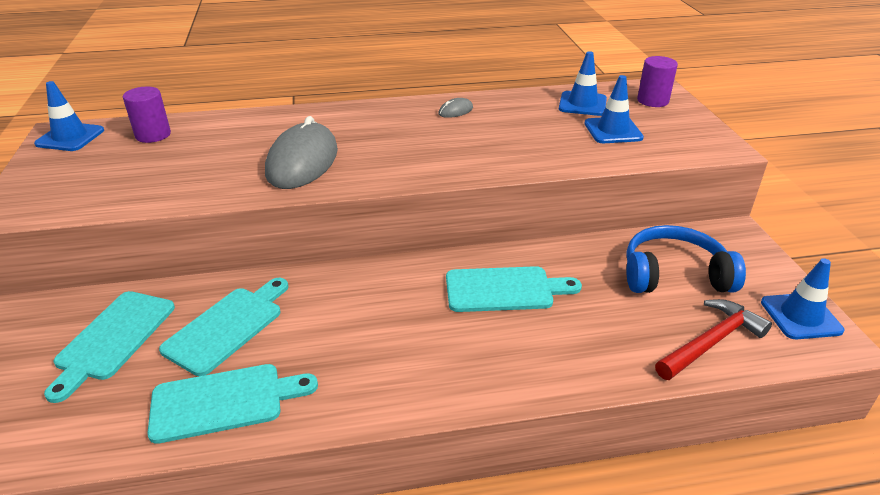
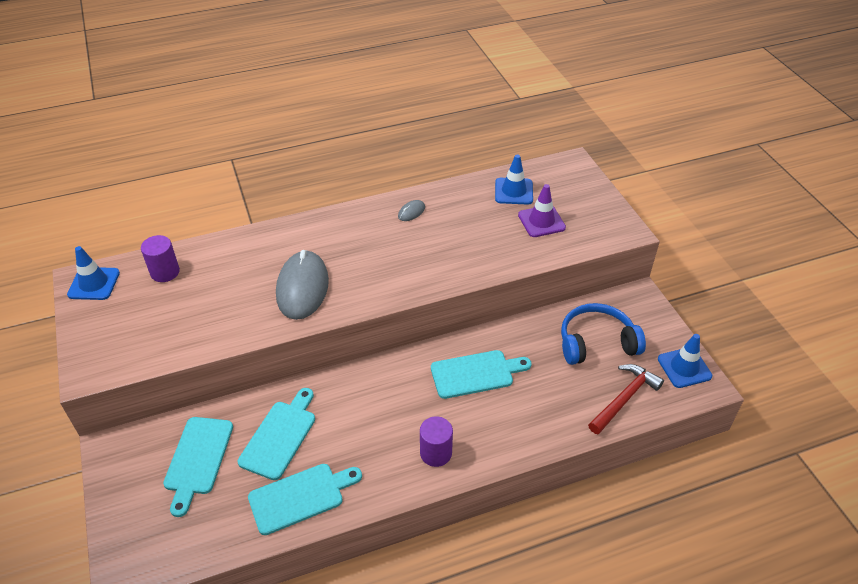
camera: 10 degrees left, 10 degrees up
blue traffic cone [584,75,644,143] -> purple traffic cone [518,184,566,237]
purple cylinder [637,56,678,107] -> purple cylinder moved to [420,416,453,467]

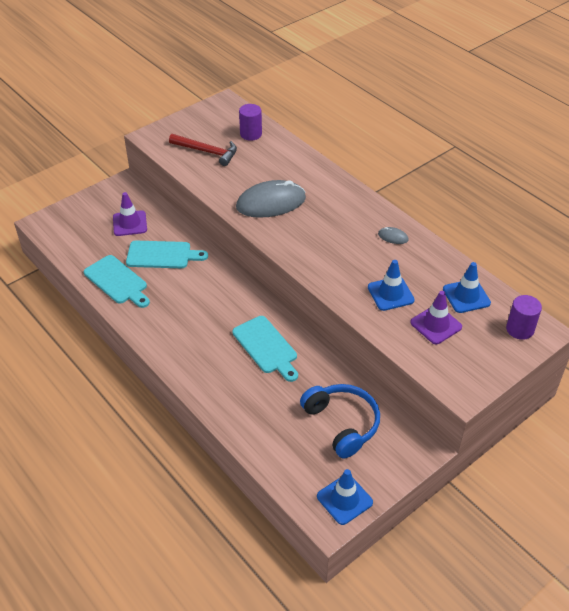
camera: 70 degrees right, 0 degrees up
blue traffic cone [67,246,120,300] -> blue traffic cone moved to [368,260,415,311]
turquoise cutting board [163,417,233,517] -> purple traffic cone [113,192,147,236]
purple cylinder [420,416,453,467] -> purple cylinder moved to [506,295,542,340]
red hammer [588,364,664,434] -> red hammer moved to [169,134,237,166]

